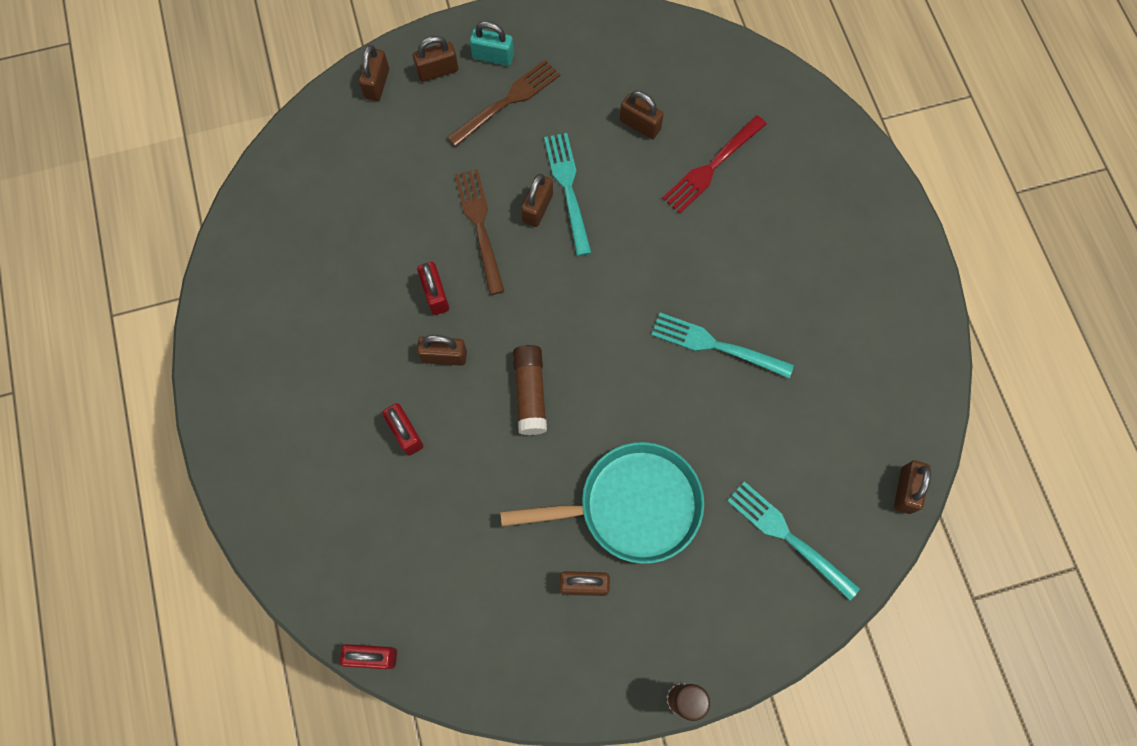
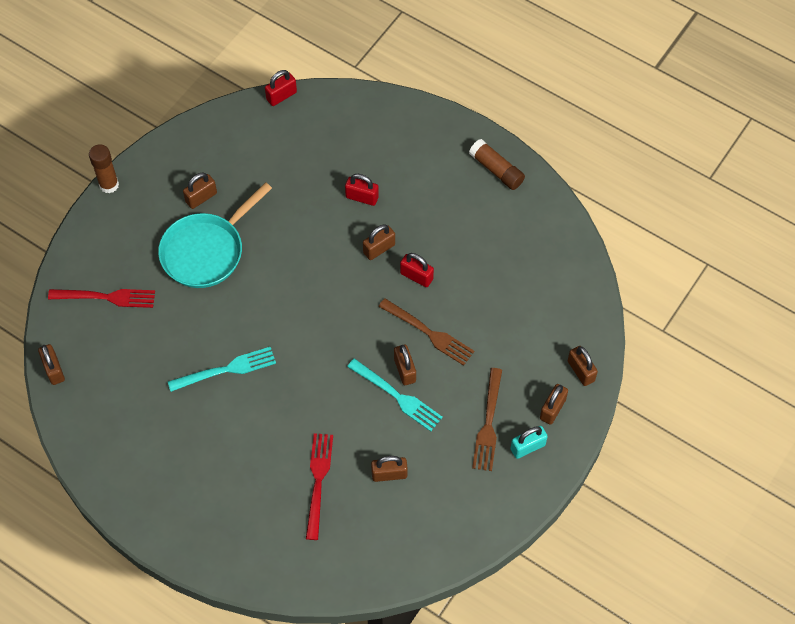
camera: 140 degrees right, 10 degrees down
brown glue stick [513,345,547,435] -> brown glue stick moved to [469,139,525,190]
turquoise fork [727,481,860,601] -> red fork [48,289,155,308]

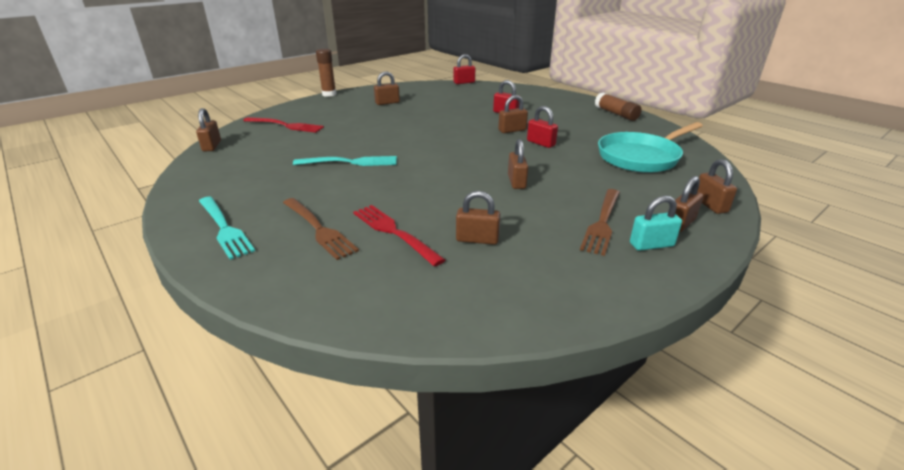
camera: 15 degrees right, 30 degrees down
turquoise pan [158,182,272,288] -> turquoise pan moved to [598,122,703,173]
red fork [306,433,333,540] -> red fork turned 60 degrees counterclockwise [353,205,445,267]
turquoise fork [347,358,443,431] -> turquoise fork moved to [199,196,255,260]
brown fork [378,298,474,366] -> brown fork moved to [283,198,359,260]

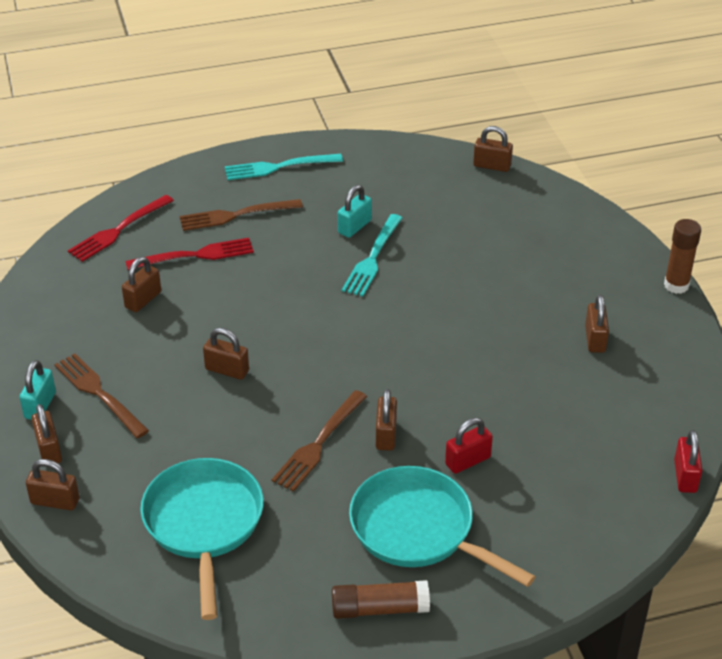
camera: 115 degrees right, 10 degrees up
red fork [243,117,324,133] -> red fork moved to [68,195,174,262]
red padlock [527,106,558,148] -> brown fork [271,390,367,492]
none -> turquoise padlock [338,185,372,238]
none -> turquoise pan [349,466,536,587]

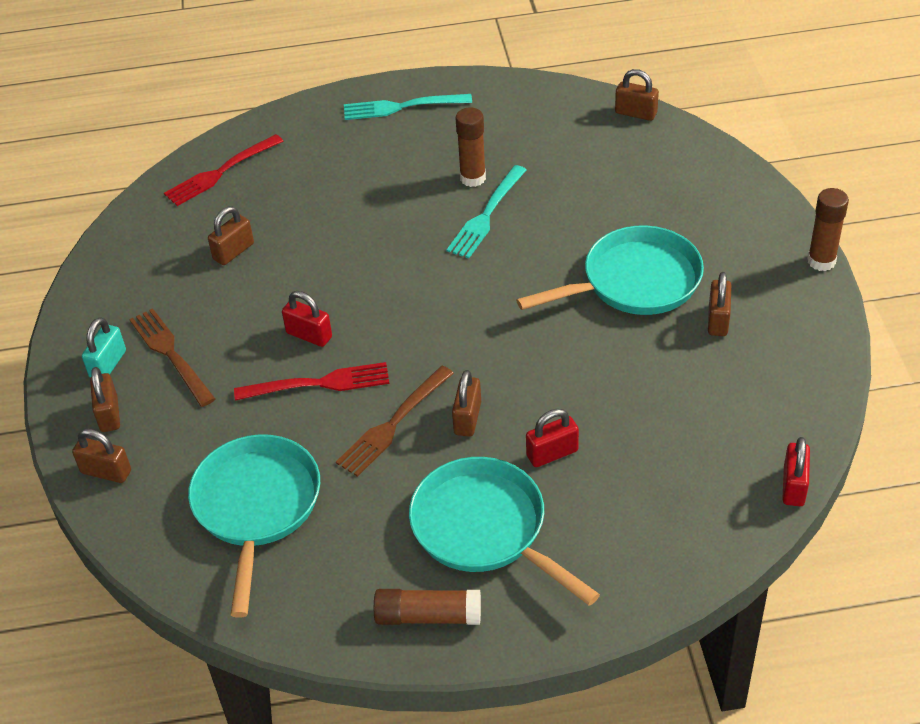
camera: 10 degrees right, 5 degrees up
red fork [125,238,254,270] -> red fork moved to [234,362,390,401]
brown fork [179,199,303,231] -> none
brown padlock [203,328,249,380] -> red padlock [282,291,332,347]
turquoise padlock [338,185,372,238] -> brown glue stick [456,108,486,187]
none -> turquoise pan [516,225,704,315]

